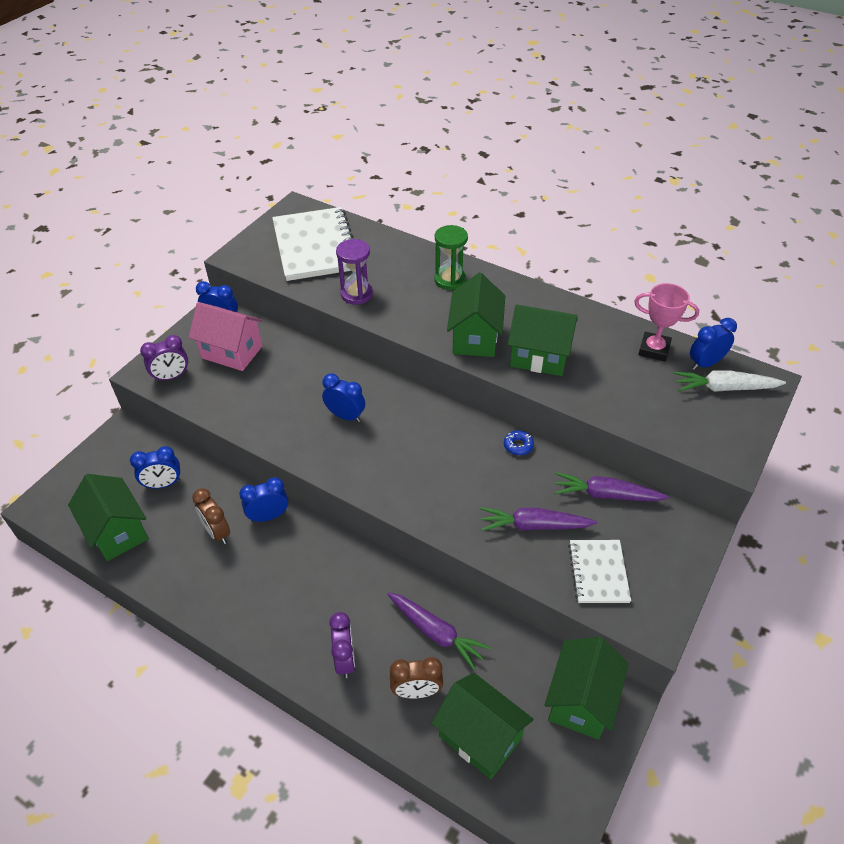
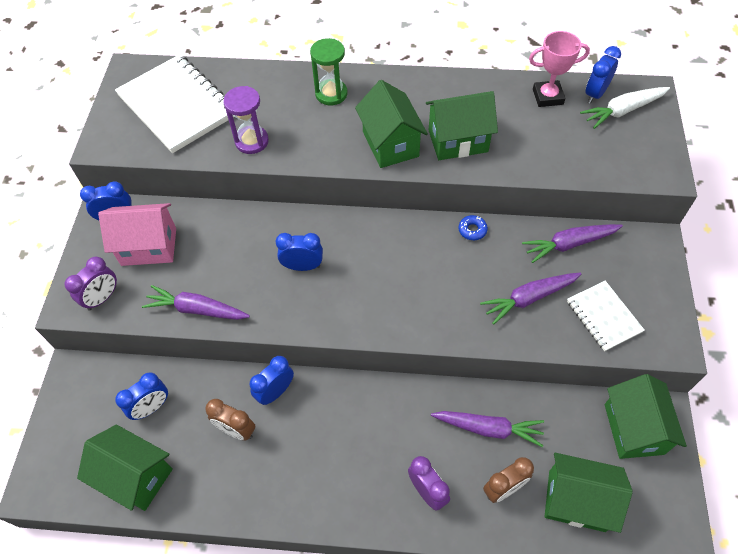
camera: 25 degrees left, 10 degrees up
none -> purple carrot [142,285,250,320]

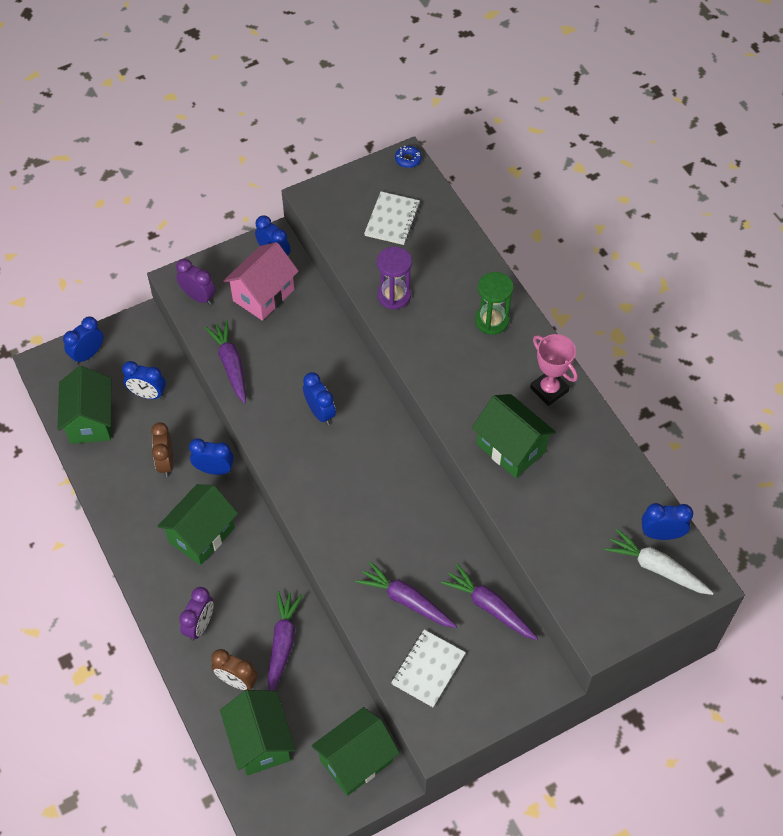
camera: 55 degrees right, 0 degrees up
purple clock [65,257,117,310] -> purple clock turned 150 degrees counterclockwise [176,259,216,305]
pink house [98,203,176,266] -> pink house turned 75 degrees clockwise [224,242,299,321]
white notebook [115,54,234,153] -> white notebook [364,192,420,245], size x0.53
green house [355,80,428,168] -> green house moved to [157,484,238,565]
purple carrot [431,411,544,447] -> purple carrot turned 150 degrees counterclockwise [268,591,303,691]
blue donut [458,215,488,240] -> blue donut moved to [395,146,422,168]
pink trophy [529,31,590,107] -> pink trophy moved to [530,334,578,406]
none -> blue clock [63,316,104,364]

